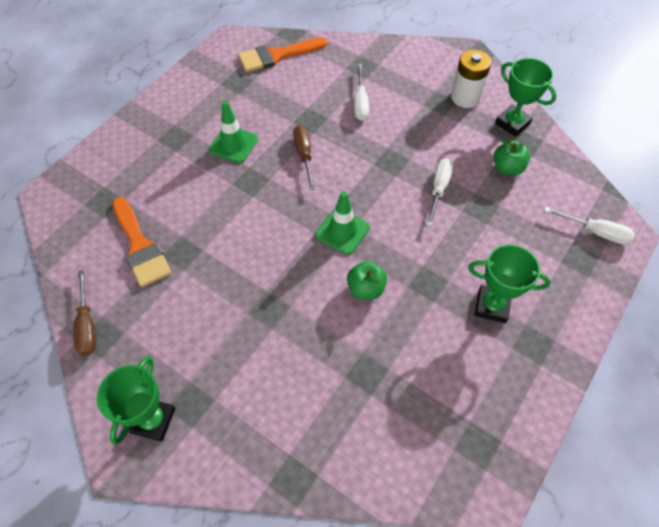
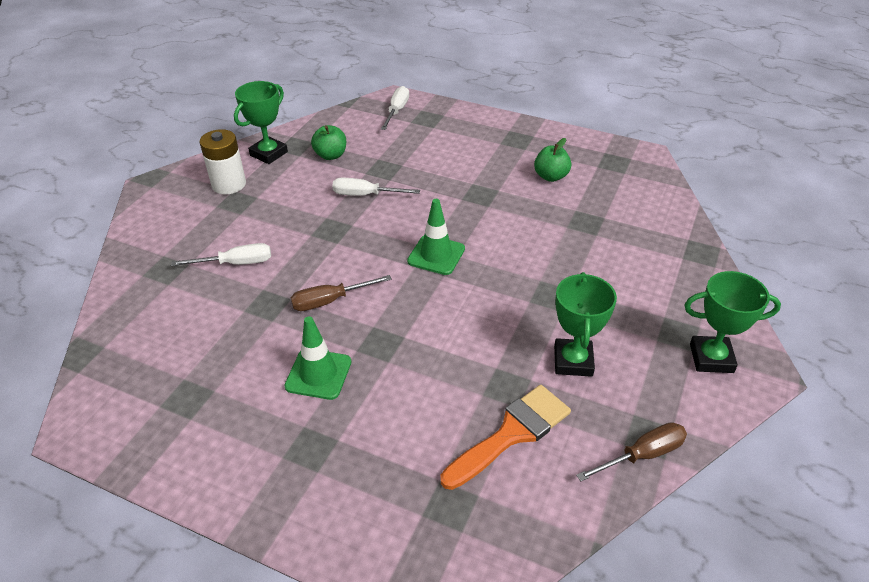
camera: 100 degrees left, 15 degrees down
orange brush [238,37,327,72] -> none
green apple [347,261,387,300] -> green apple moved to [534,138,572,182]
green trophy [468,244,551,323] -> green trophy moved to [554,272,617,377]

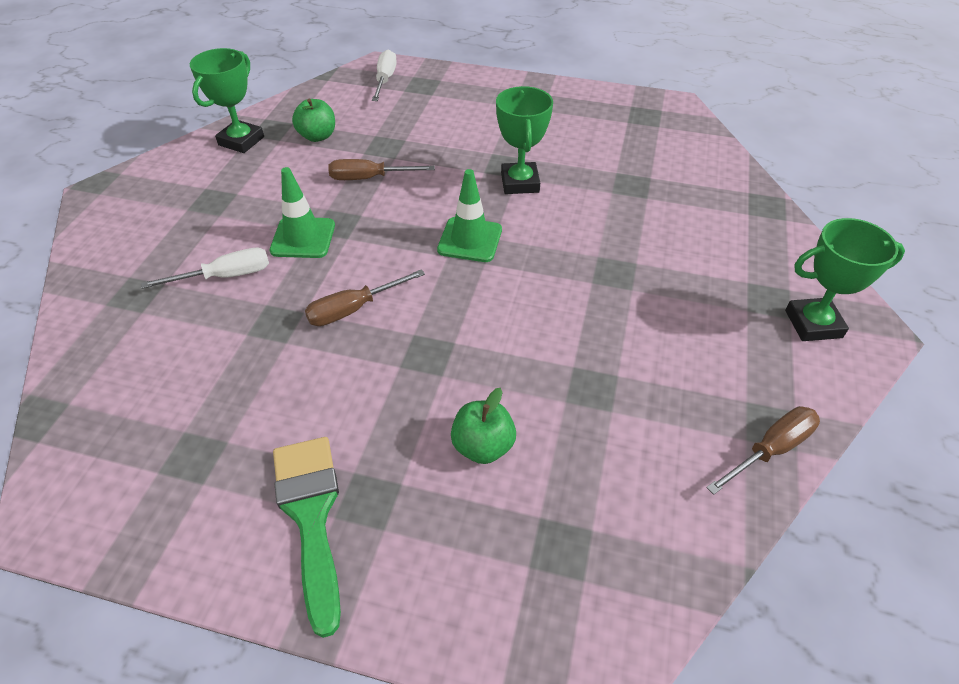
camera: 10 degrees left, 5 degrees up
white battery [200,129,246,195] -> none
green traffic cone [284,316,352,400] -> green traffic cone moved to [270,167,335,258]
white screwdriver [332,178,420,196] -> brown screwdriver [328,159,435,180]
orange brush [441,385,571,490] -> none
green apple [534,138,572,182] -> green apple moved to [451,388,516,464]
green trophy [554,272,617,377] -> green trophy moved to [496,86,553,194]
none -> green brush [273,437,341,638]

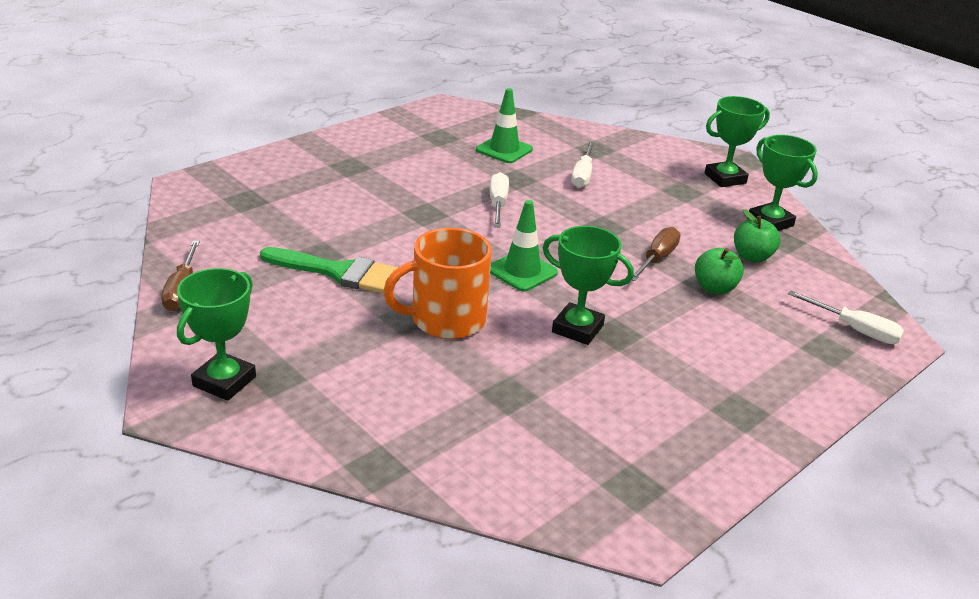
camera: 120 degrees right, 15 degrees down
green traffic cone [270,167,335,258] -> green traffic cone moved to [476,88,533,163]
green brush [273,437,341,638] -> green brush moved to [260,247,398,294]
brown screwdriver [305,269,425,326] -> white screwdriver [490,172,509,228]
green apple [451,388,516,464] -> green apple moved to [695,248,744,294]
none -> orange mug [383,228,492,339]
none -> green trophy [705,96,770,187]

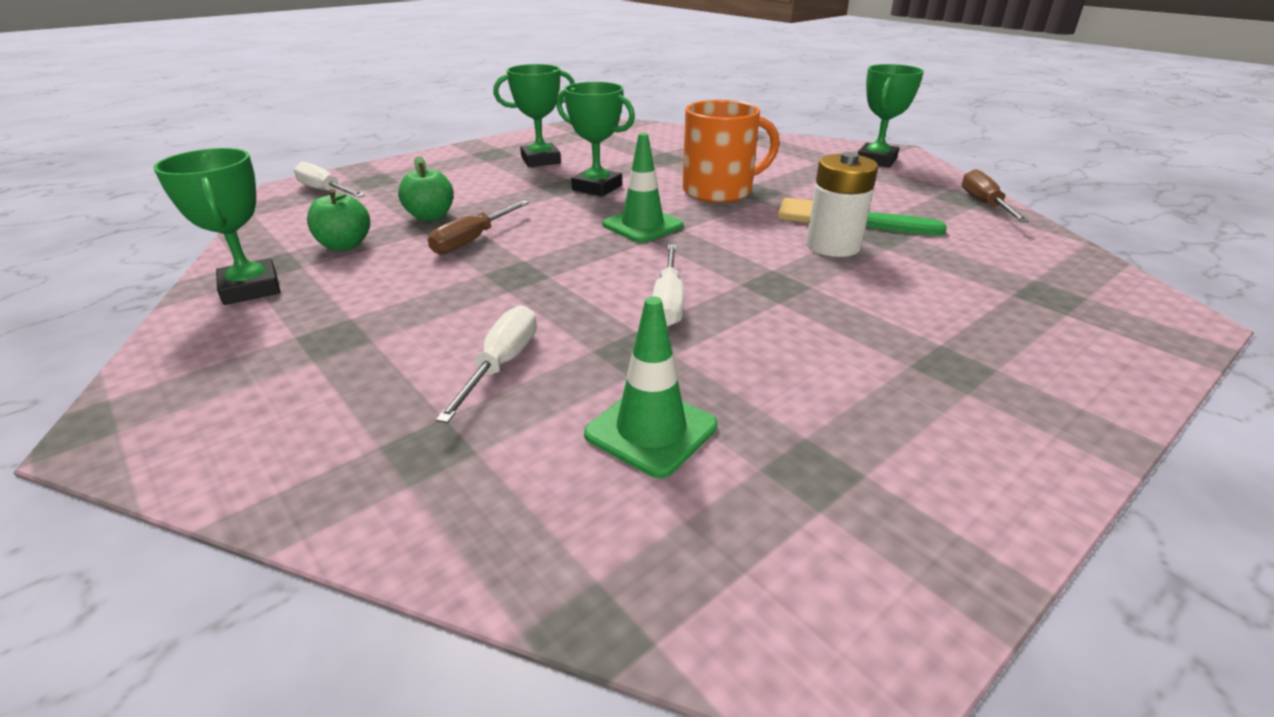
camera: 175 degrees left, 0 degrees up
green trophy [705,96,770,187] -> green trophy moved to [493,64,575,167]
none -> white battery [806,152,878,257]

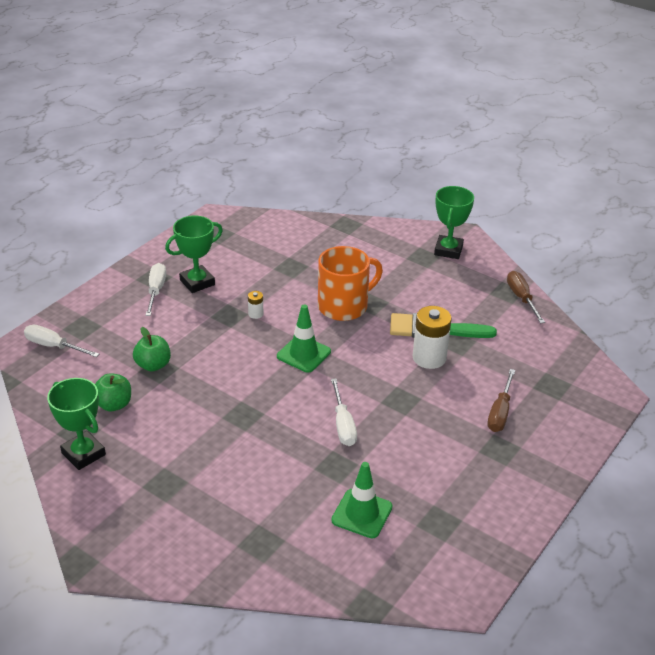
camera: 15 degrees left, 5 degrees up
brown screwdriver [428,200,529,255] -> brown screwdriver moved to [487,369,515,432]
white screwdriver [436,305,537,423] -> white screwdriver moved to [145,263,166,316]
green trophy [556,82,635,197] -> white battery [248,291,263,319]

